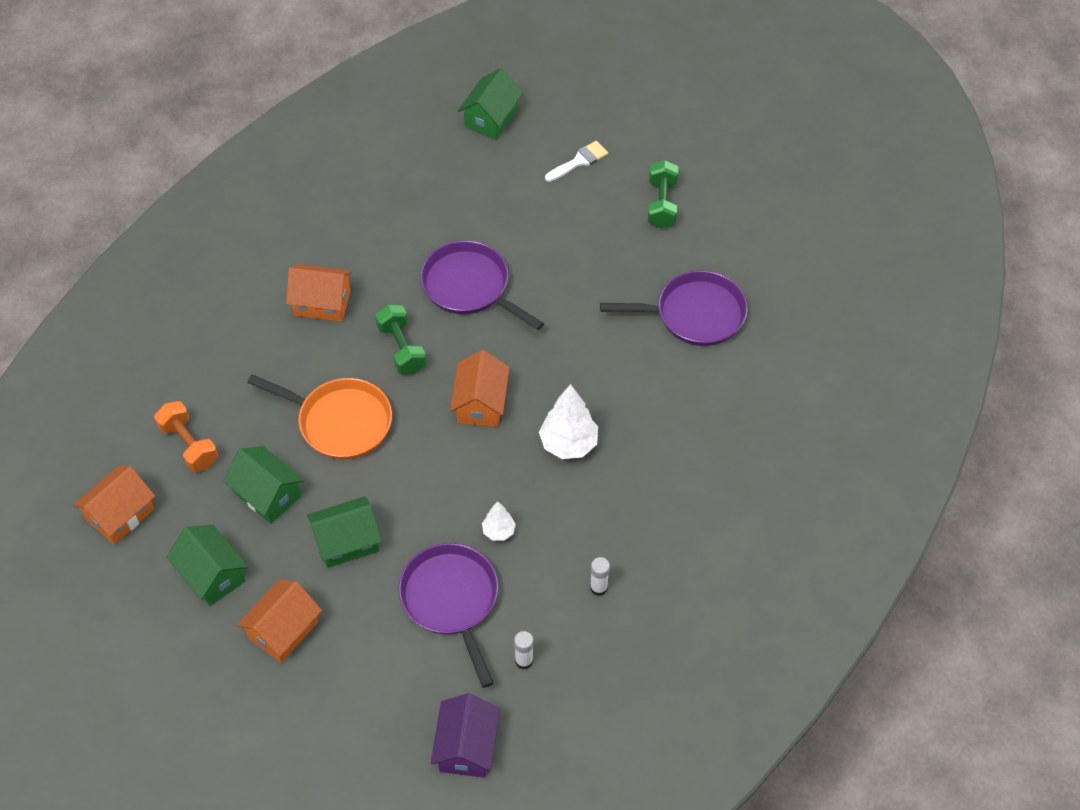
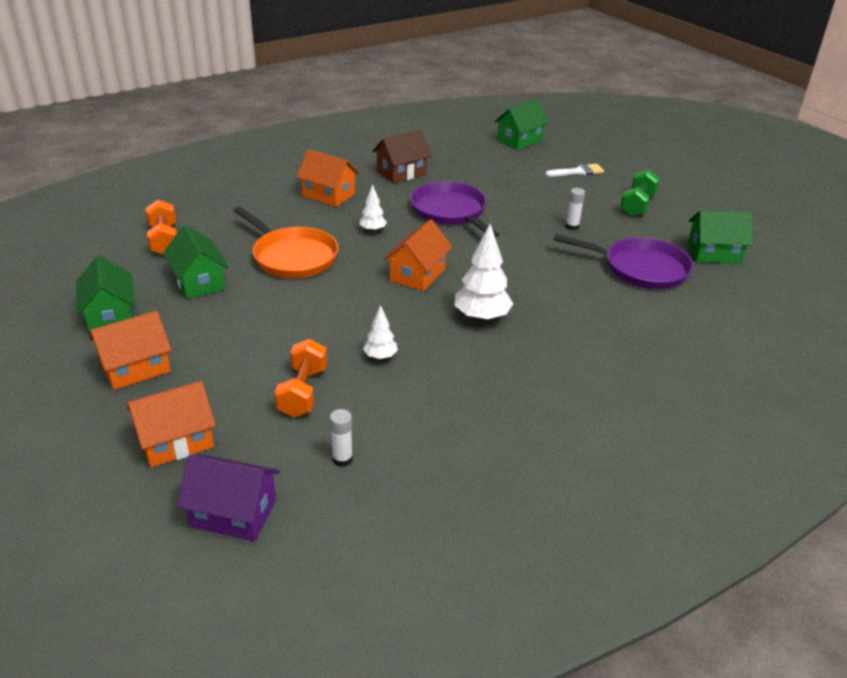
camera: 20 degrees right, 20 degrees down
orange house [73,465,155,545] -> orange house moved to [127,381,216,468]
green house [307,496,382,568] -> green house moved to [688,210,753,264]
green dumbbell [375,304,426,374] -> white tree [359,184,387,232]
purple pan [398,543,498,688] -> orange dumbbell [275,339,327,417]
purple house [431,693,500,778] -> purple house turned 75 degrees clockwise [177,454,280,541]
white glue stick [590,557,610,596] -> white glue stick moved to [565,188,585,231]
none -> brown house [372,130,432,184]

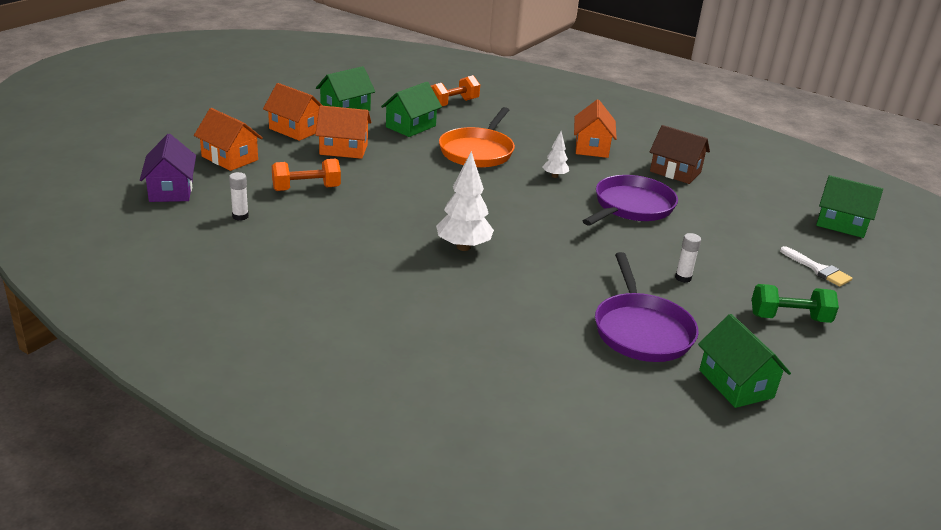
camera: 65 degrees right, 5 degrees down
white tree [363,305,398,360] -> none
orange house [384,219,452,291] -> orange house moved to [315,105,371,159]

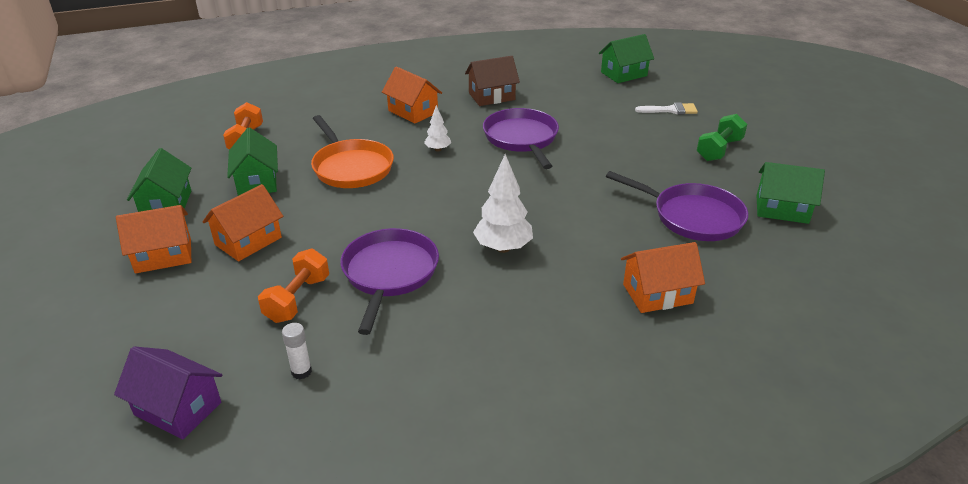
camera: 50 degrees left, 5 degrees up
orange house [194,108,263,171] -> orange house moved to [621,242,705,313]
white glue stick [675,233,701,283] -> none
none -> purple pan [340,228,439,335]

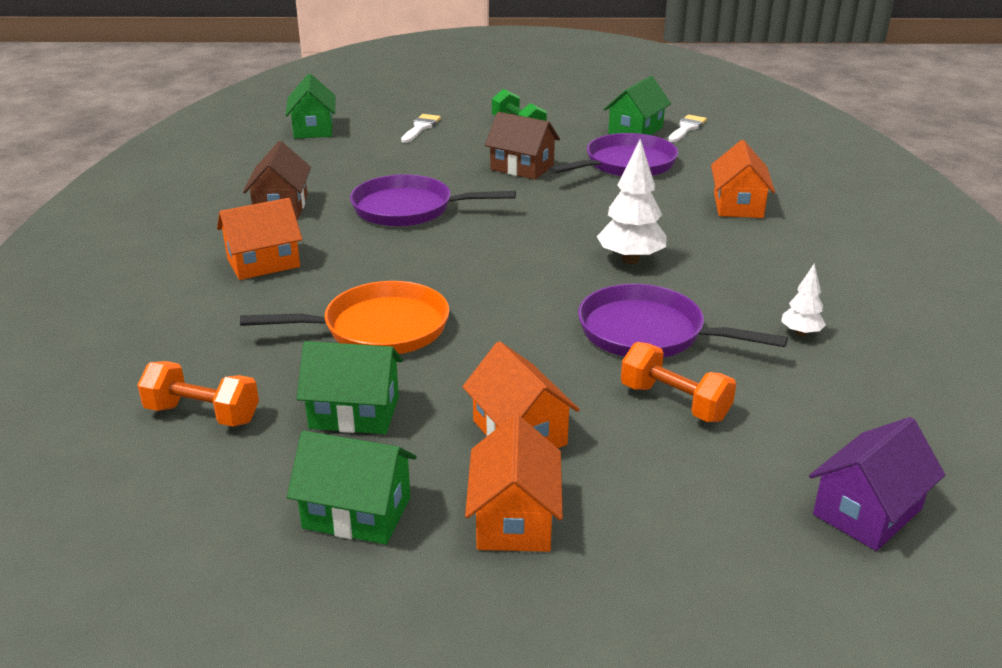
camera: 70 degrees left, 5 degrees down
white glue stick [282,323,312,379] -> none
white tree [424,105,451,152] -> white tree moved to [781,264,826,336]
none -> brown house [485,112,560,180]
none -> white brush [668,115,707,142]

